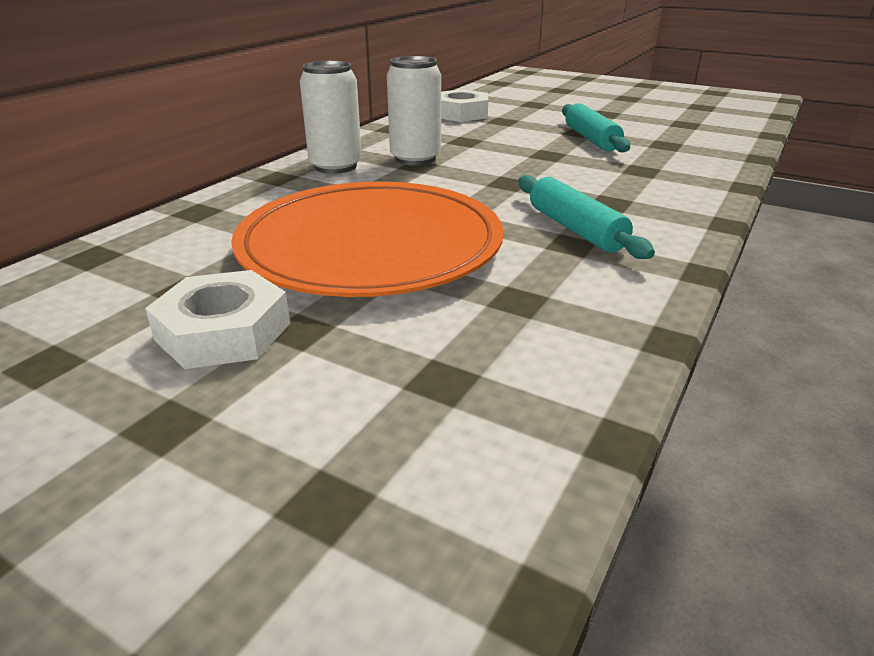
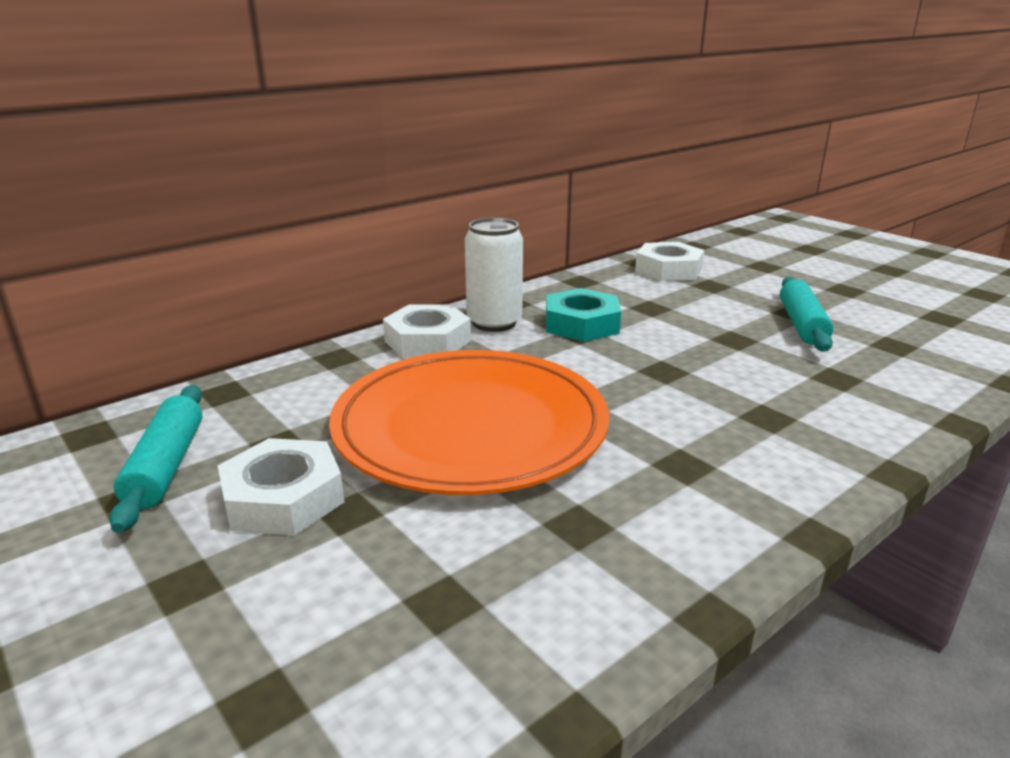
camera: 20 degrees right, 5 degrees down
white can [387,56,441,166] -> turquoise nut [546,288,621,342]
turquoise rolling pin [518,175,655,259] -> turquoise rolling pin moved to [109,385,202,533]
none -> white nut [383,304,471,358]

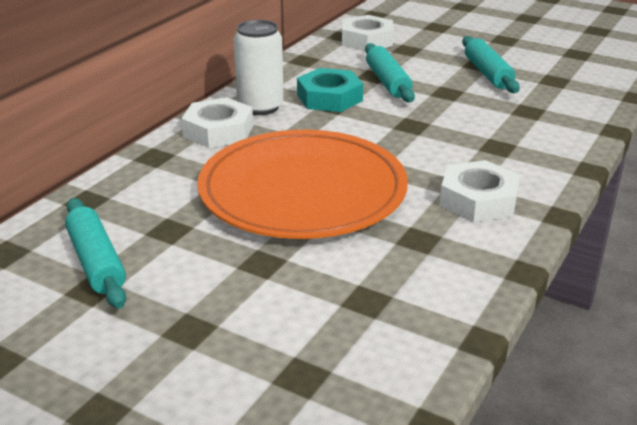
camera: 20 degrees left, 5 degrees up
white nut [218,438,344,535] -> white nut moved to [440,160,520,222]
none -> turquoise rolling pin [365,43,415,102]

